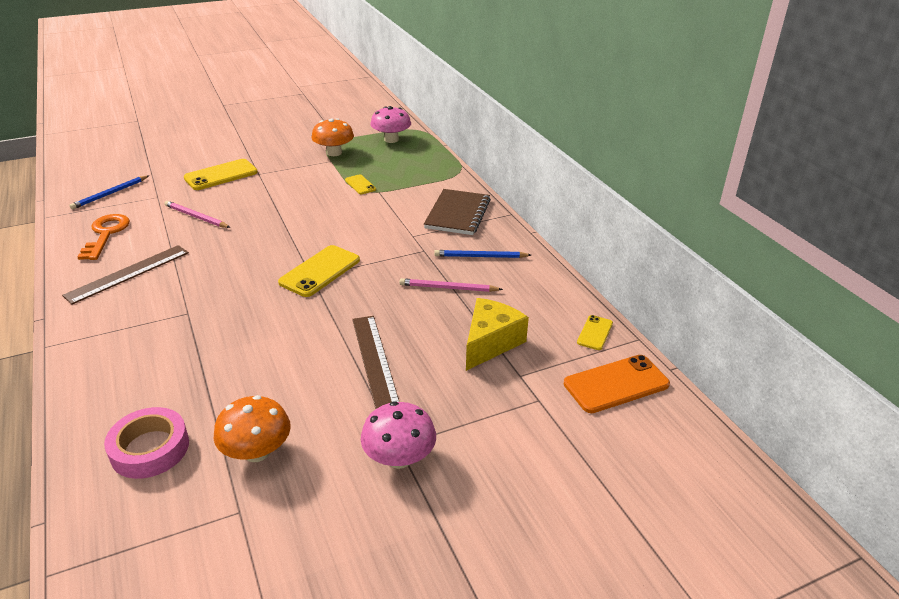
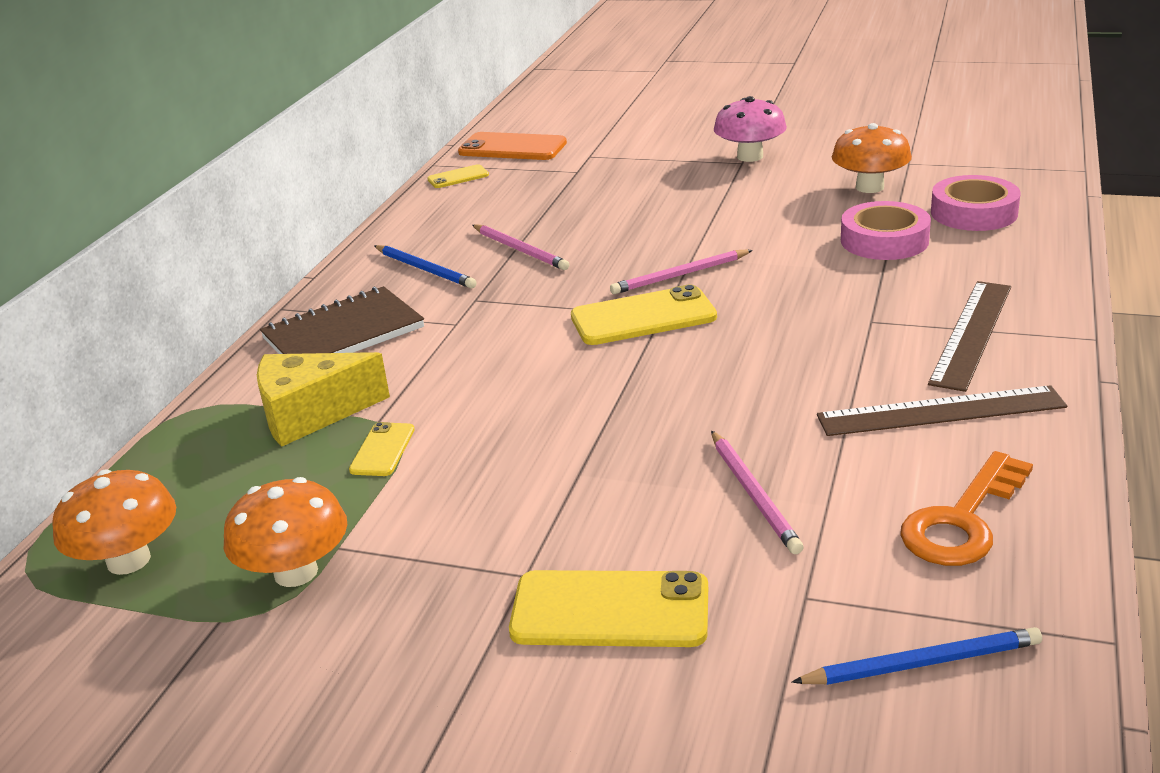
camera: 135 degrees left, 5 degrees down
brown ruler [352,316,399,409] -> brown ruler moved to [928,281,1011,392]
pink mushroom [370,106,411,143] -> orange mushroom [52,470,176,575]
yellow cheese [466,298,529,371] -> yellow cheese moved to [257,352,390,447]
none -> pink pencil [610,250,753,294]
none -> pink tape [841,201,931,260]

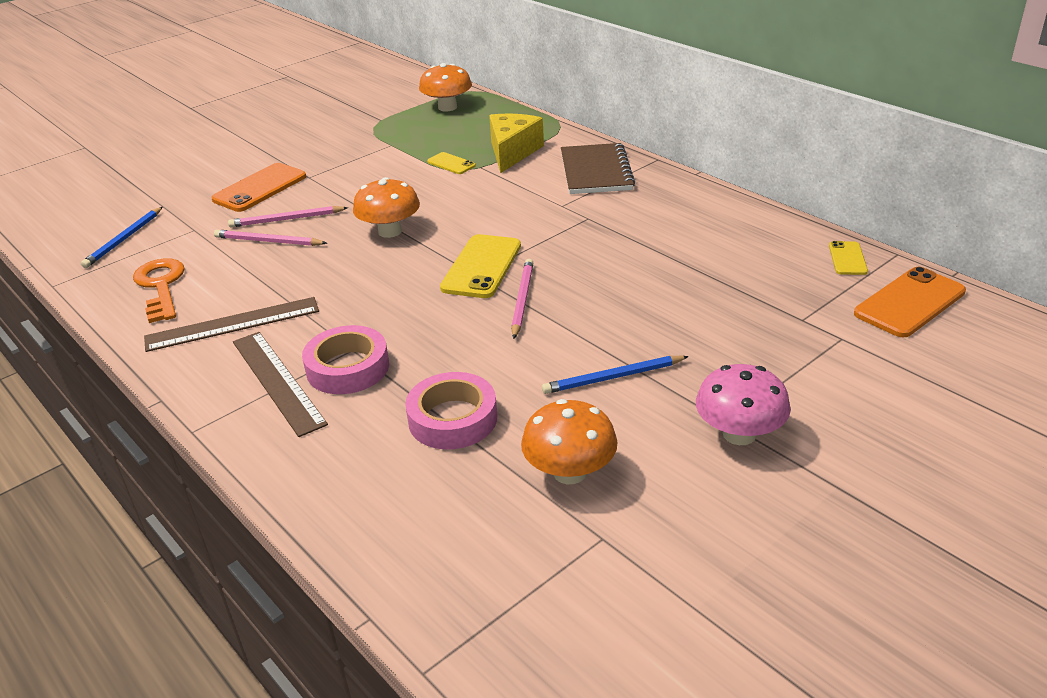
camera: 120 degrees right, 5 degrees up
orange mushroom [224,477,347,587] -> orange mushroom moved to [353,177,420,238]
blue pencil [374,245,477,288] -> blue pencil moved to [542,356,689,394]
pink pencil [472,224,570,270] -> pink pencil moved to [228,206,348,227]
yellow phone [509,570,708,647] -> orange phone [211,163,306,212]
brown ruler [817,385,1067,436] -> brown ruler turned 45 degrees clockwise [144,297,319,352]
pink tape [931,175,1020,231] -> pink tape moved to [302,325,389,394]

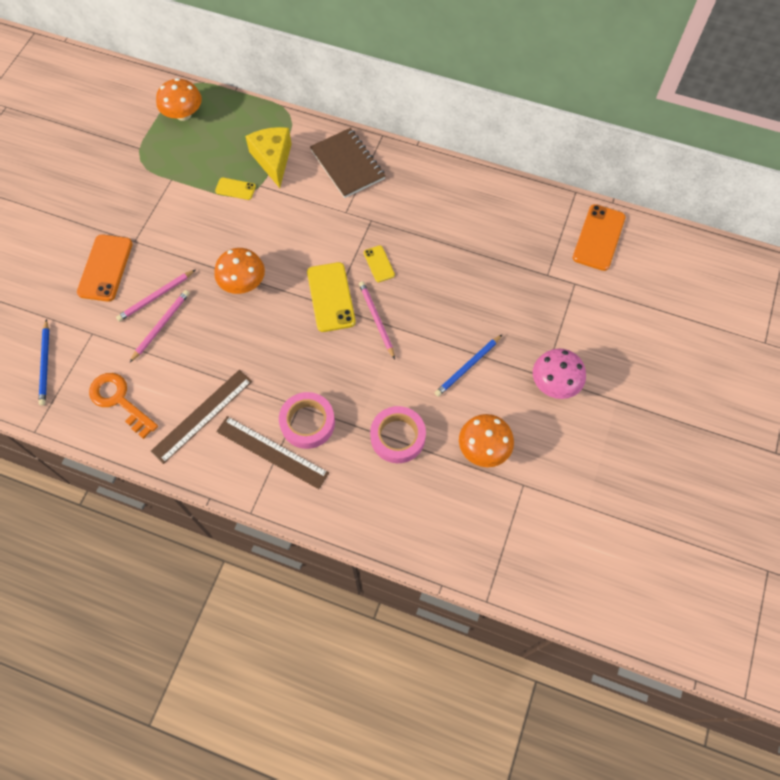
camera: 30 degrees left, 30 degrees up
pink pencil [214,230,327,246] -> pink pencil turned 135 degrees clockwise [130,290,189,362]
yellow phone [829,241,868,275] -> yellow phone moved to [364,245,395,282]

